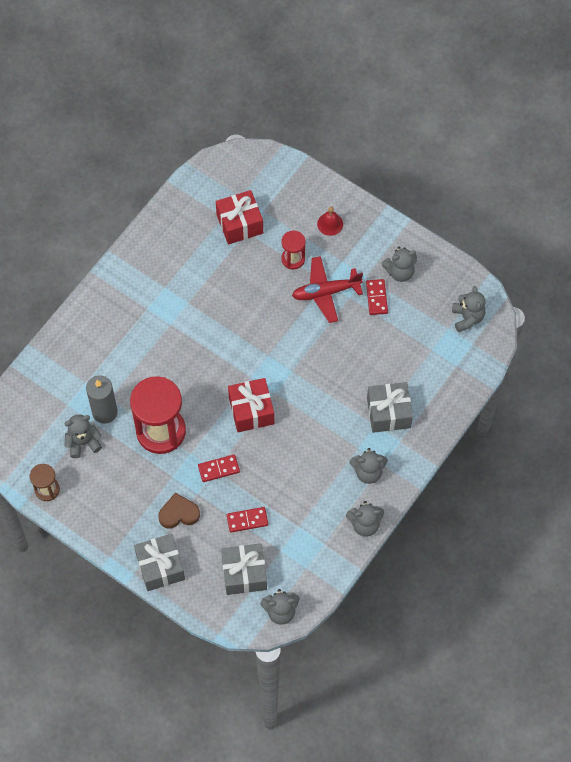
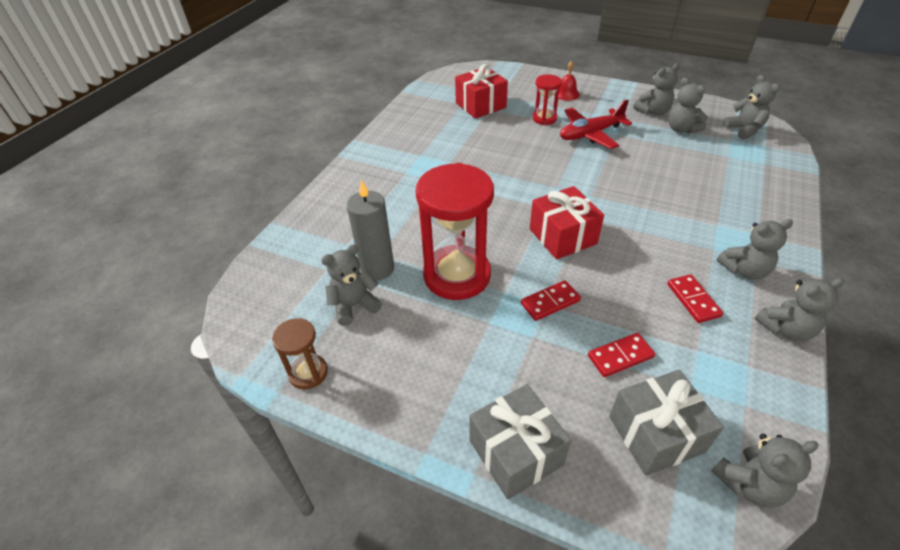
camera: 10 degrees left, 20 degrees down
brown heart [158,493,200,529] -> none
red domino [366,279,388,315] -> red domino moved to [667,274,723,323]
grey gift [367,382,413,433] -> none
none -> grey teddy bear [668,78,708,134]

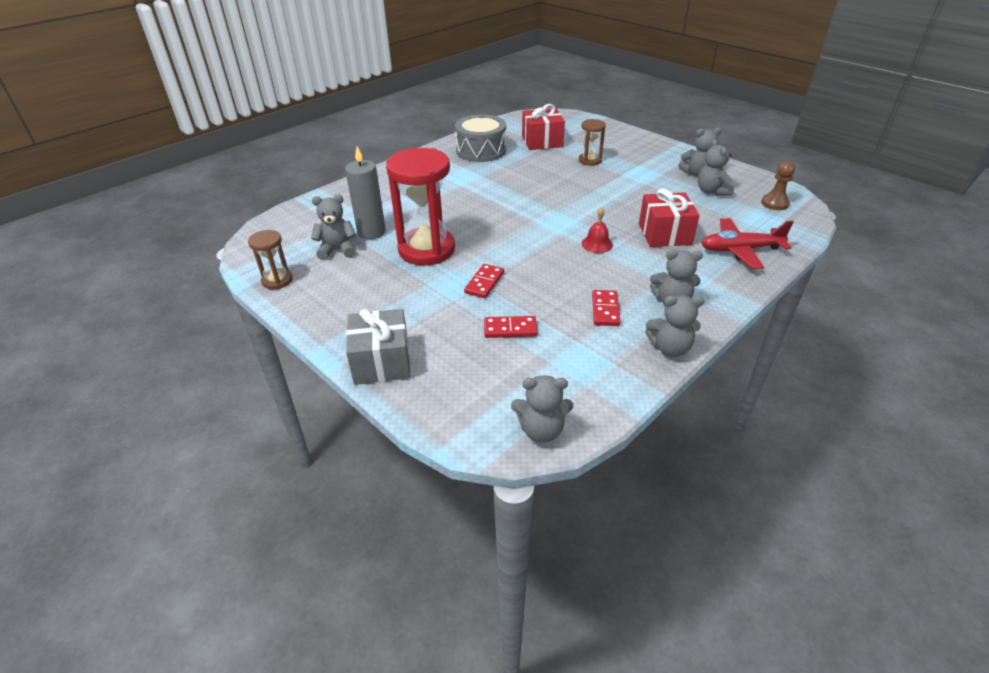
camera: 20 degrees right, 5 degrees down
red domino [521,280,581,321] -> red domino turned 60 degrees counterclockwise [464,264,504,298]
red gift [530,186,604,260] -> red gift moved to [639,188,700,247]
red hourglass [532,74,562,125] -> brown hourglass [579,119,606,166]
red bell [554,61,580,101] -> red bell moved to [582,207,613,253]
red plane [560,100,632,149] -> red plane moved to [701,218,793,269]
grey gift [609,370,724,476] -> none
grey teddy bear [723,75,779,140] -> brown pawn [761,161,795,210]
none -> grey drum [455,114,506,162]

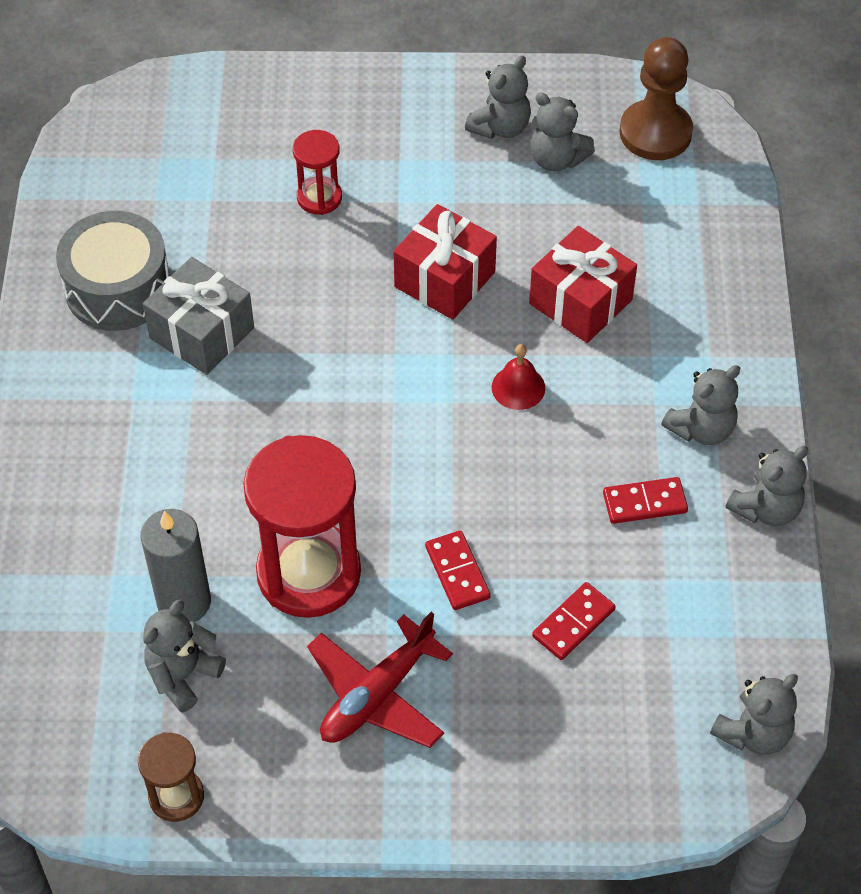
camera: 45 degrees left, 15 degrees up
grey gift [346,309,410,385] -> grey gift moved to [143,257,254,375]
red gift [522,104,565,150] -> red gift moved to [393,204,497,320]
brown hourglass [579,119,606,166] -> red hourglass [293,130,342,215]
red domino [592,290,620,326] -> red domino turned 60 degrees counterclockwise [603,477,688,524]
red plane [701,218,793,269] -> red plane moved to [307,612,453,748]
brown pawn [761,161,795,210] -> brown pawn [620,37,693,160], size x1.61

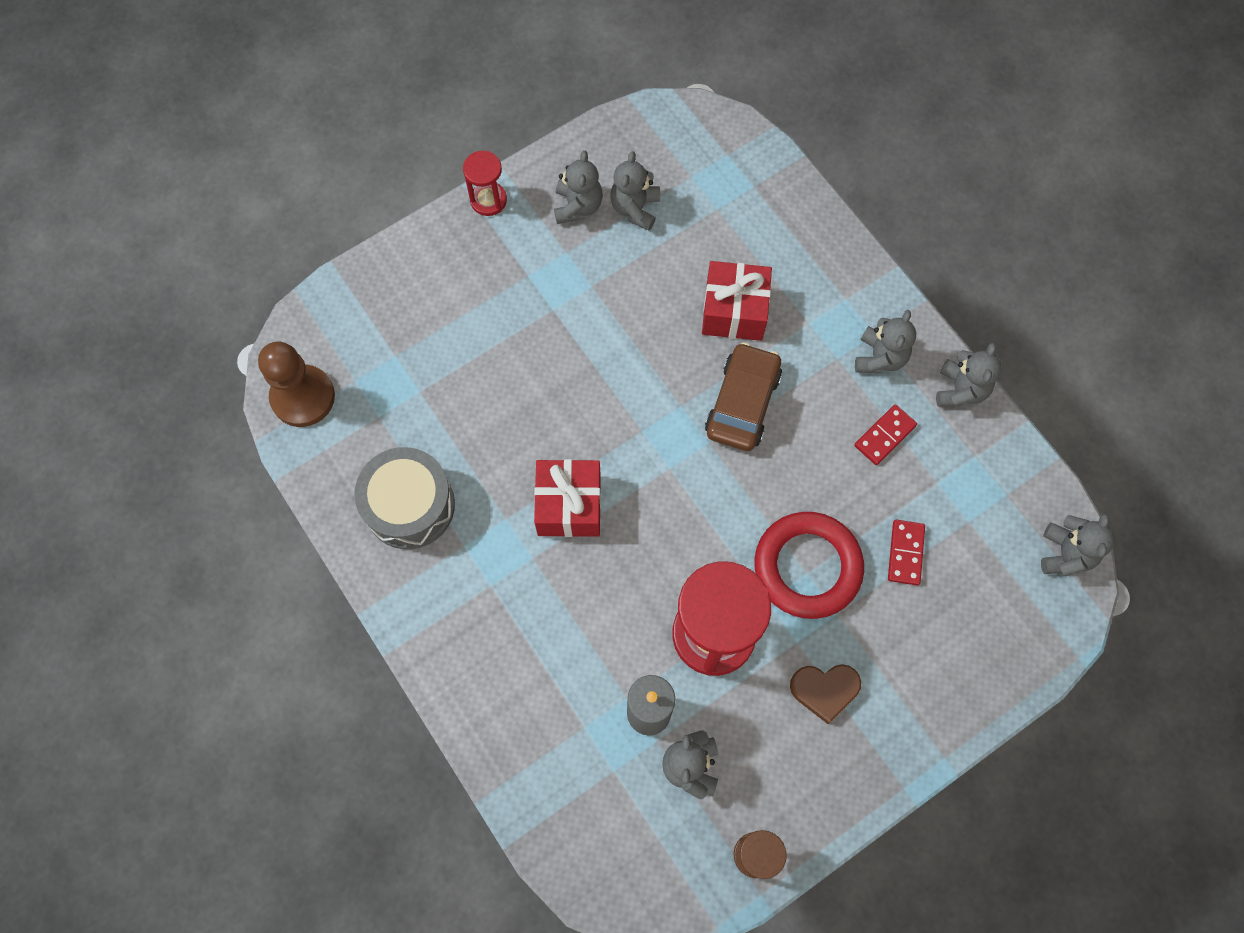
camera: 35 degrees left, 15 degrees up
grey gift [143,257,254,375] -> none
red hourglass [293,130,342,215] -> red hourglass moved to [463,151,507,216]
red plane [307,612,453,748] -> brown heart [790,664,862,724]
red gift [393,204,497,320] -> red gift moved to [534,459,601,537]
red domino [425,530,491,610] -> red ring [755,512,864,619]
red bell [492,344,545,410] -> brown car [705,342,782,451]
grey teddy bear [530,93,595,171] -> grey teddy bear turned 105 degrees clockwise [610,151,660,231]
brown pawn [620,37,693,160] -> brown pawn moved to [258,342,335,427]

